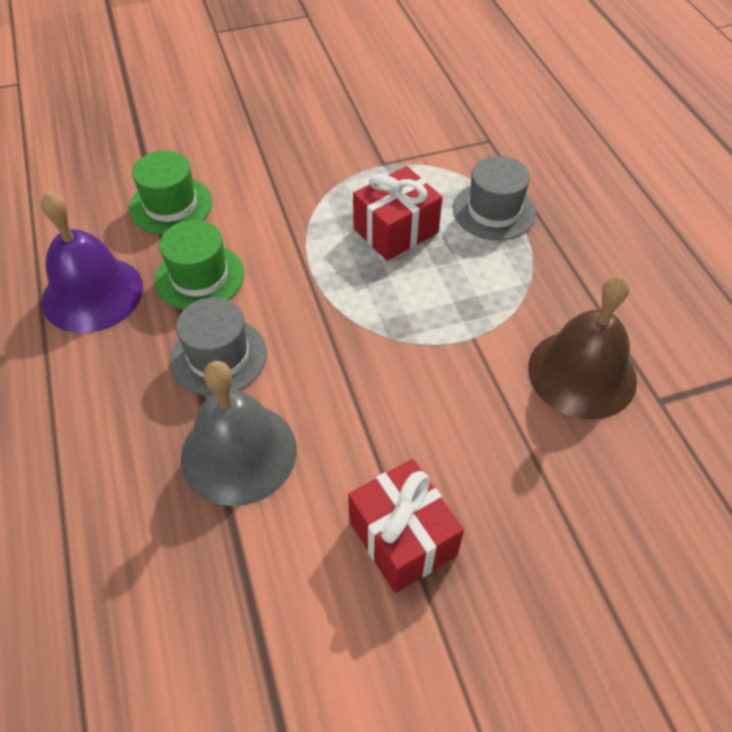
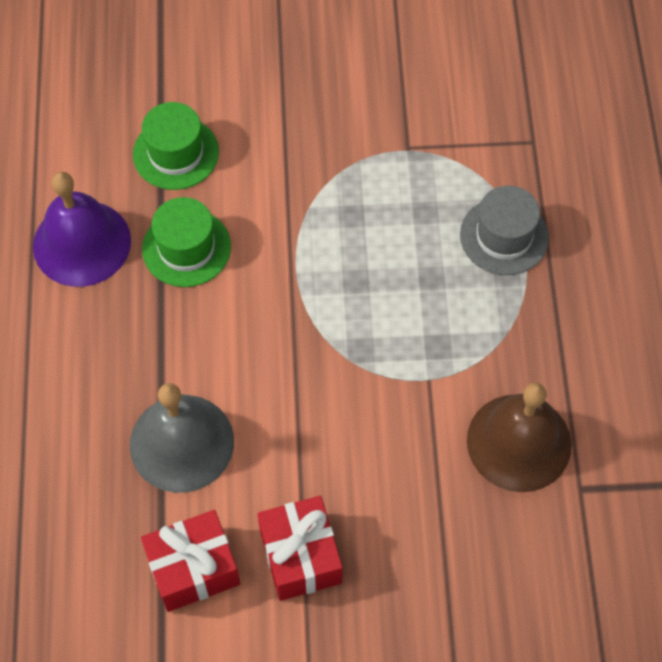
camera: 15 degrees right, 10 degrees up
grey hat [170,297,267,396] -> none
red gift [353,166,442,261] -> red gift moved to [141,510,240,612]

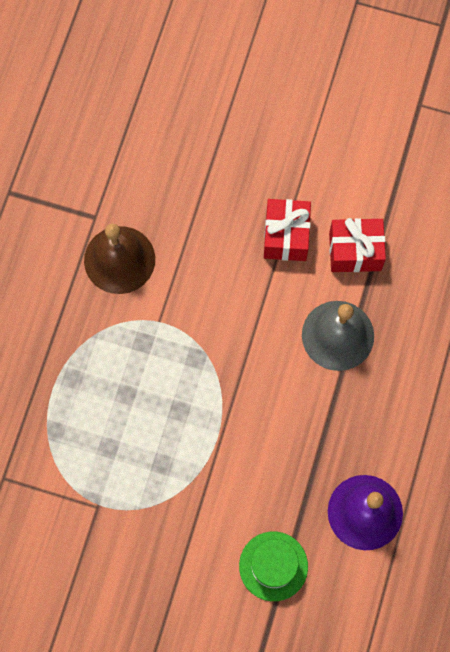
camera: 160 degrees left, 10 degrees up
green hat [142,197,231,287] -> none
grey hat [460,186,549,275] -> none

